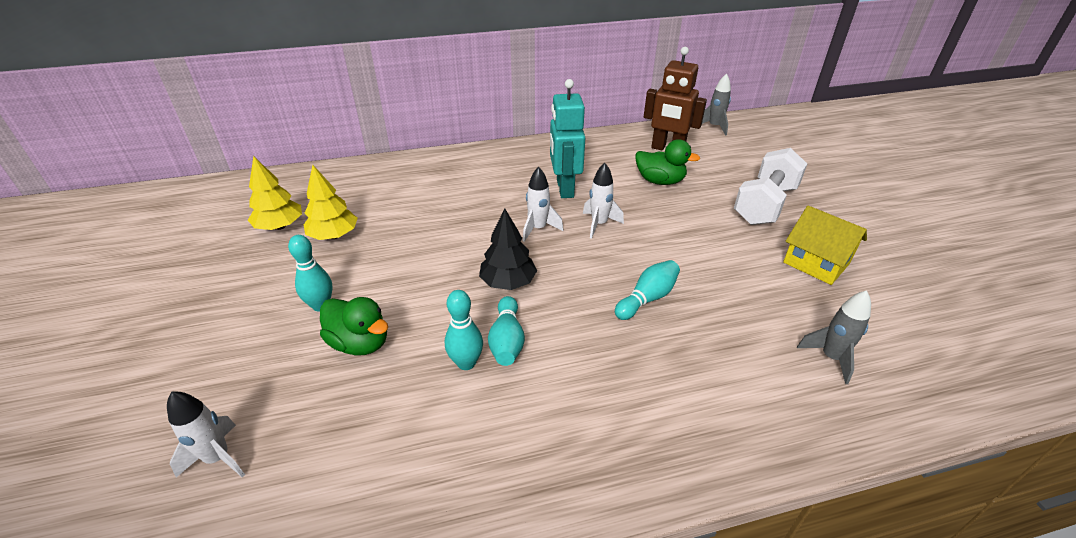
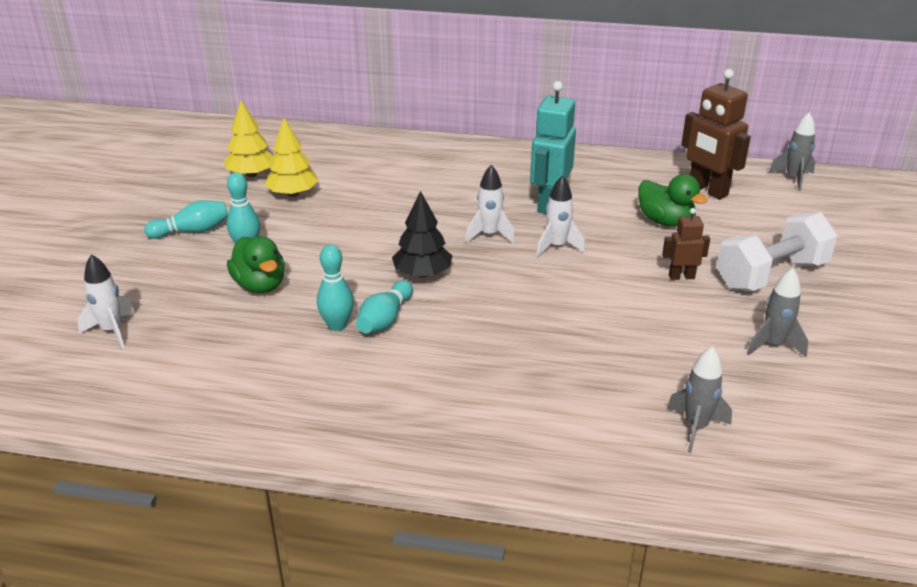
camera: 25 degrees right, 5 degrees down
turquoise bowling pin [615,260,680,320] -> turquoise bowling pin moved to [144,200,228,239]
yellow house [783,206,867,285] -> grey rocket [747,268,808,357]
none -> brown robot [662,208,710,280]

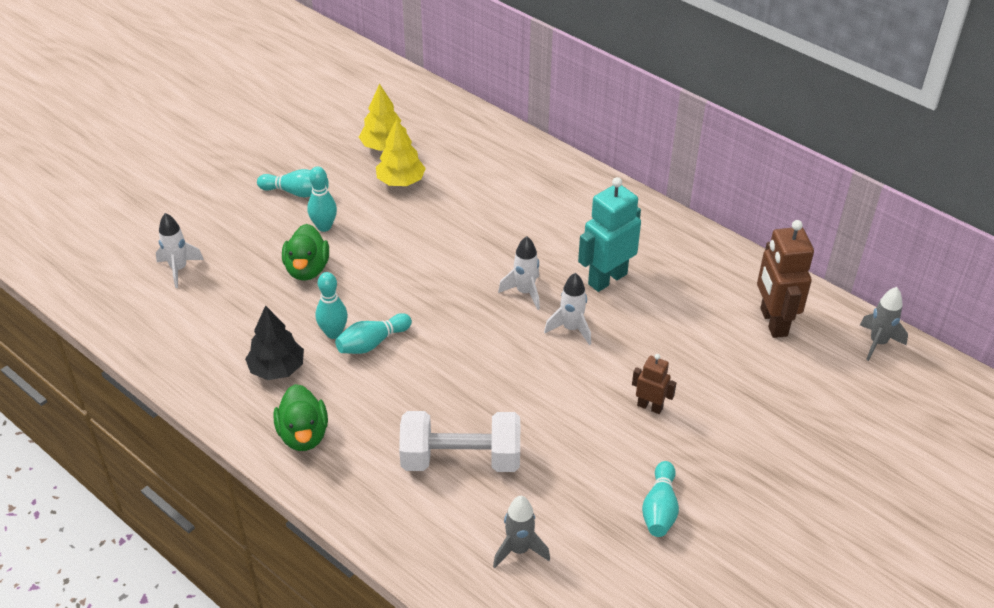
camera: 30 degrees right, 10 degrees up
black tree [392,191,452,278] -> black tree moved to [245,305,304,380]
green duck [638,174,708,227] -> green duck moved to [273,384,328,451]
white dumbbell [716,212,838,291] -> white dumbbell moved to [399,411,520,472]
grey rocket [747,268,808,357] -> turquoise bowling pin [642,461,679,537]

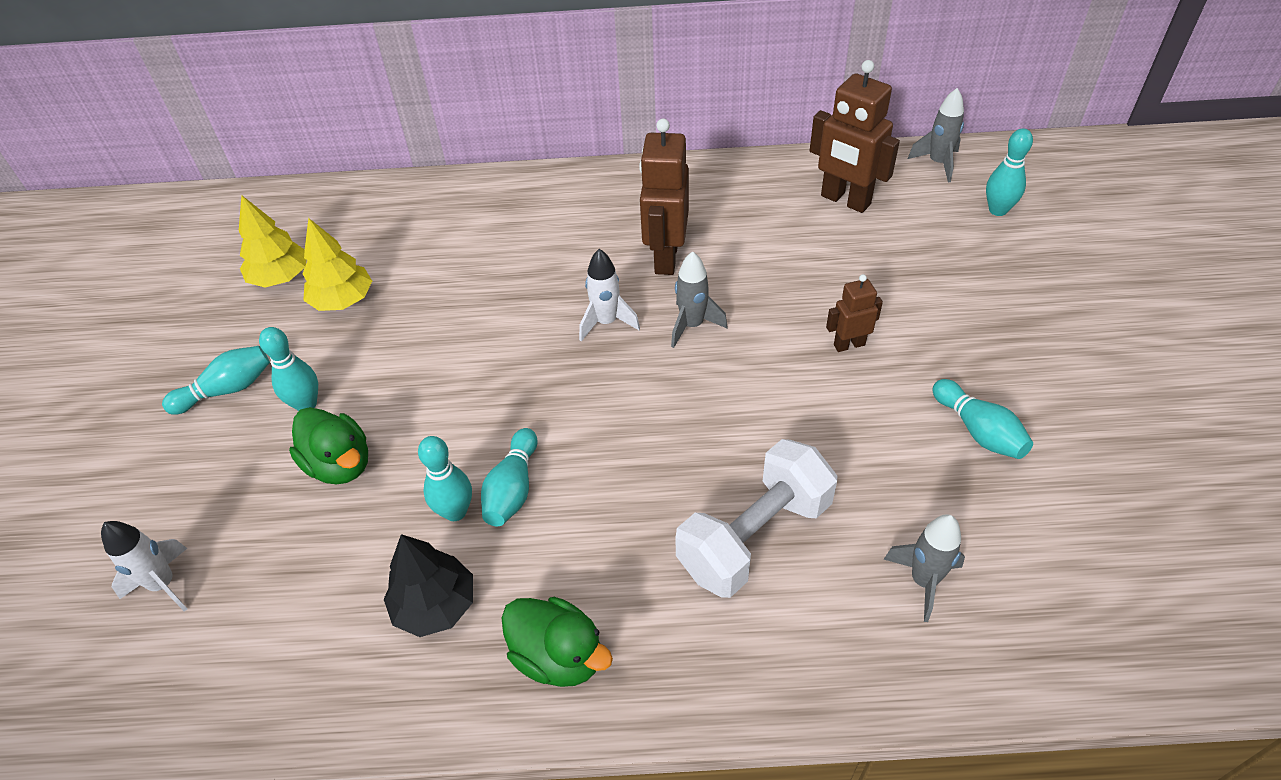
camera: 40 degrees left, 5 degrees up
white rocket [544,273,591,345] -> grey rocket [671,251,728,348]
turquoise robot [578,177,641,292] -> brown robot [639,119,689,275]
none -> turquoise bowling pin [986,128,1033,216]

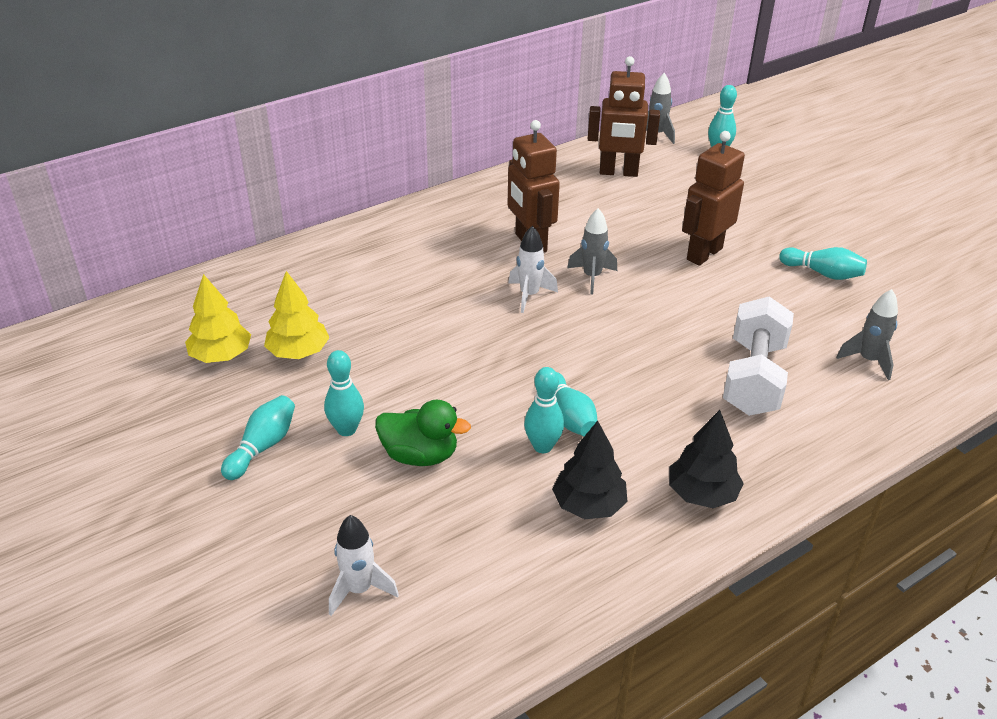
camera: 35 degrees left, 10 degrees down
green duck [502,597,613,687] -> black tree [669,410,744,508]
brown robot [826,274,883,352] -> brown robot [682,131,745,266], size x1.85

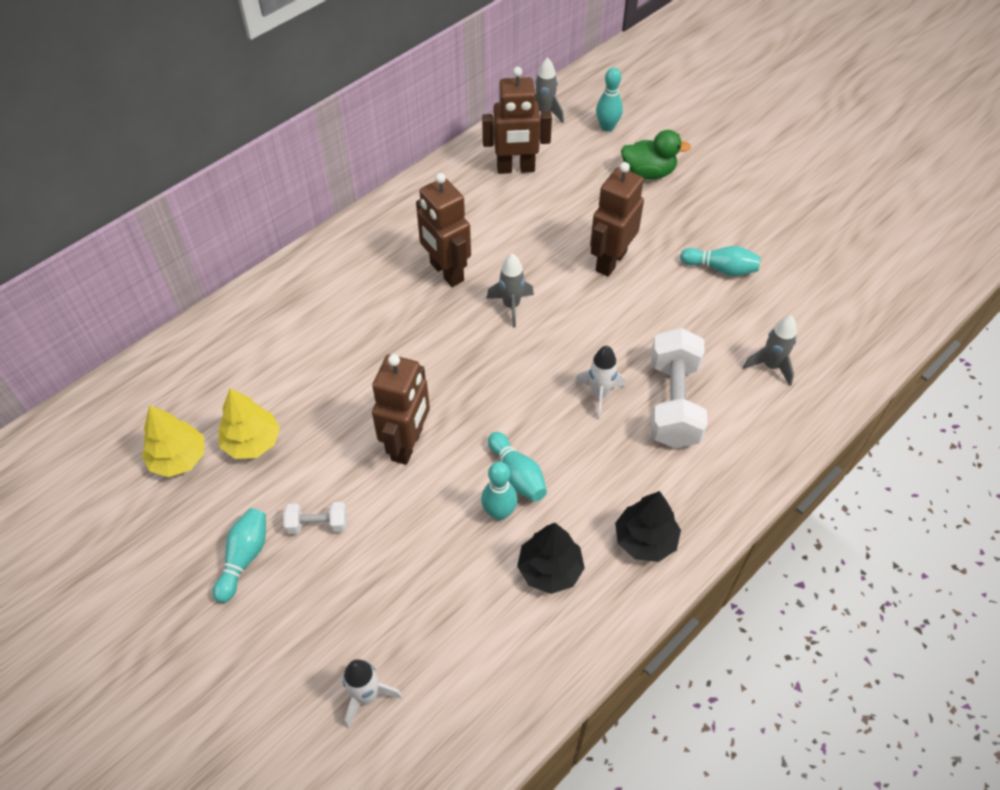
camera: 10 degrees left, 15 degrees up
turquoise bowling pin [324,350,364,436] -> white dumbbell [283,502,347,534]
green duck [375,400,471,466] -> green duck moved to [621,130,691,179]
white rocket [508,226,558,313] -> white rocket moved to [575,346,625,420]
none -> brown robot [372,354,430,465]

